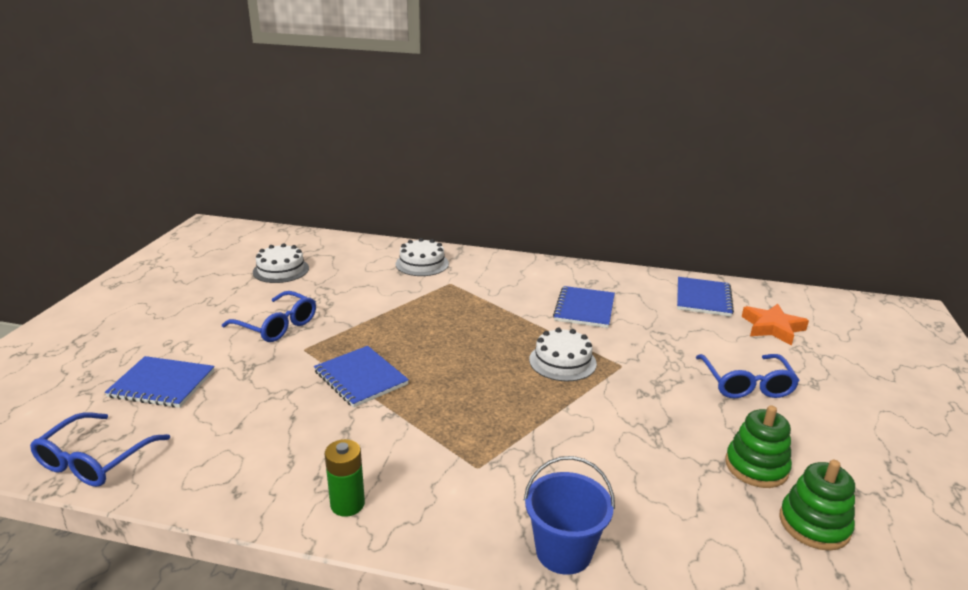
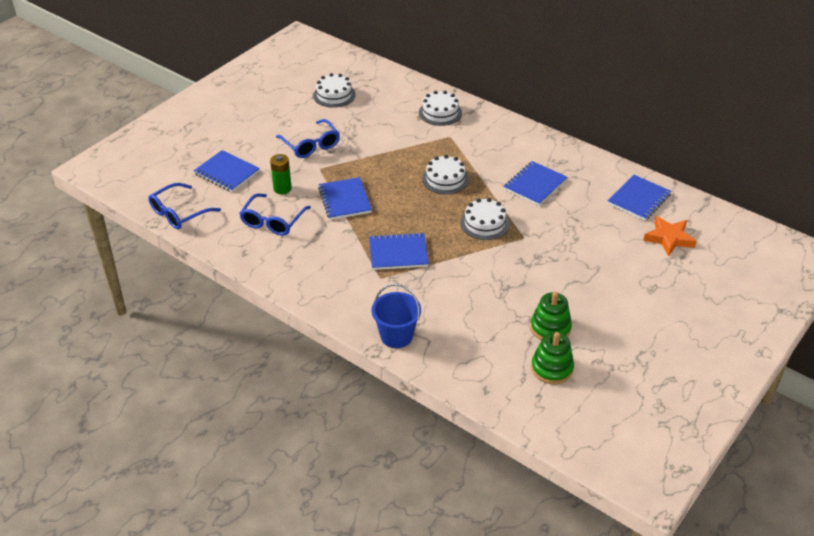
camera: 25 degrees right, 15 degrees up
green battery [325,439,365,517] -> green battery moved to [270,154,292,194]
blue glasses [696,354,800,398] -> blue glasses moved to [239,193,311,236]
none -> blue notebook [369,232,429,270]
none -> white cake [422,155,469,194]

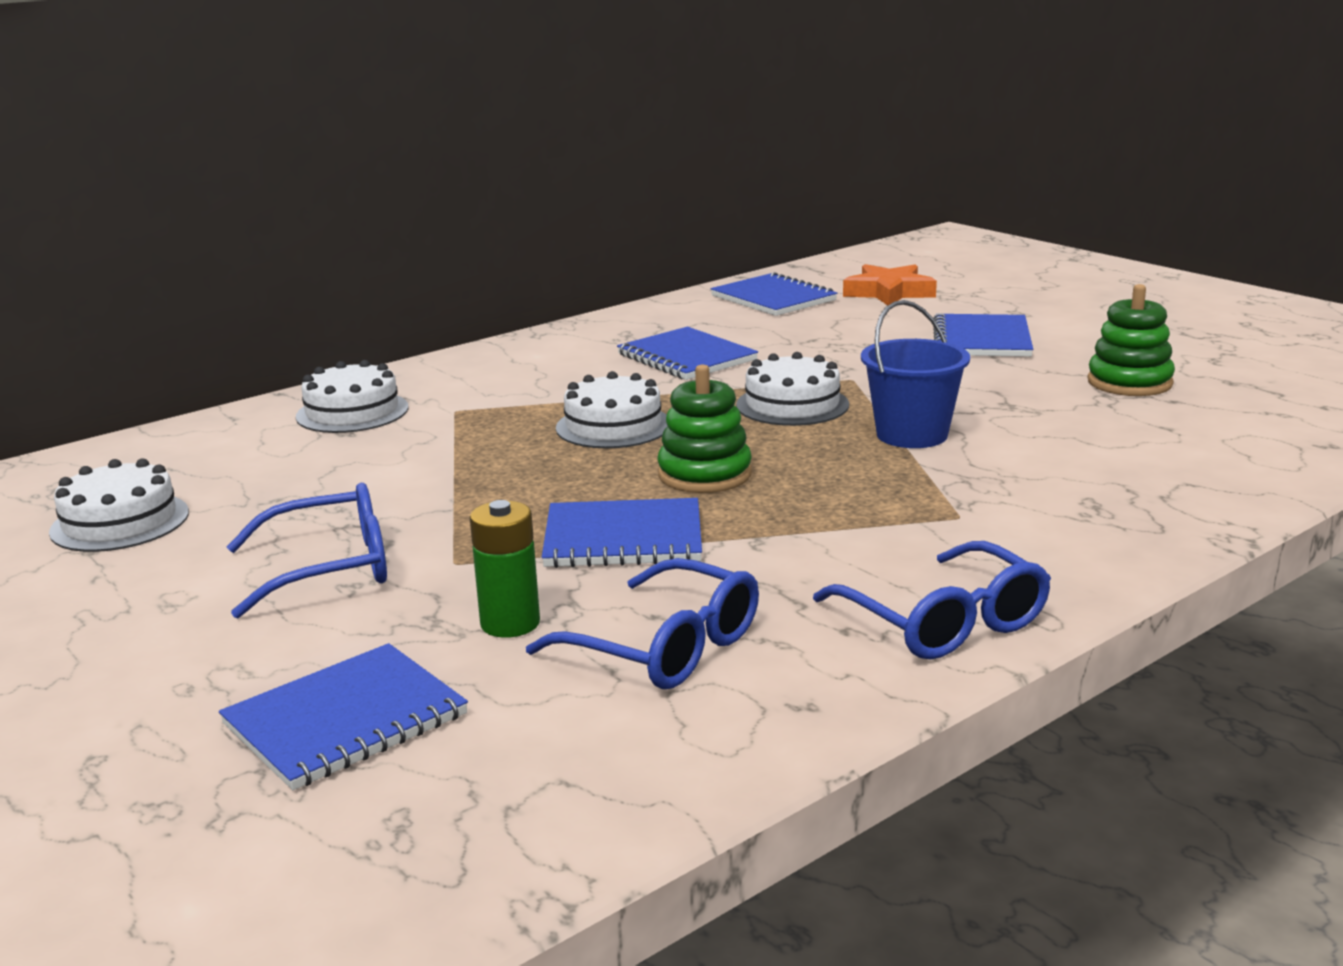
camera: 75 degrees left, 20 degrees down
blue glasses [148,183,221,229] -> blue glasses moved to [813,541,1051,659]
blue notebook [369,232,429,270] -> blue notebook moved to [933,313,1033,357]
blue bucket [372,284,421,348] -> blue bucket moved to [861,300,970,448]
green stacking toy [531,332,574,384] -> green stacking toy moved to [658,364,752,493]

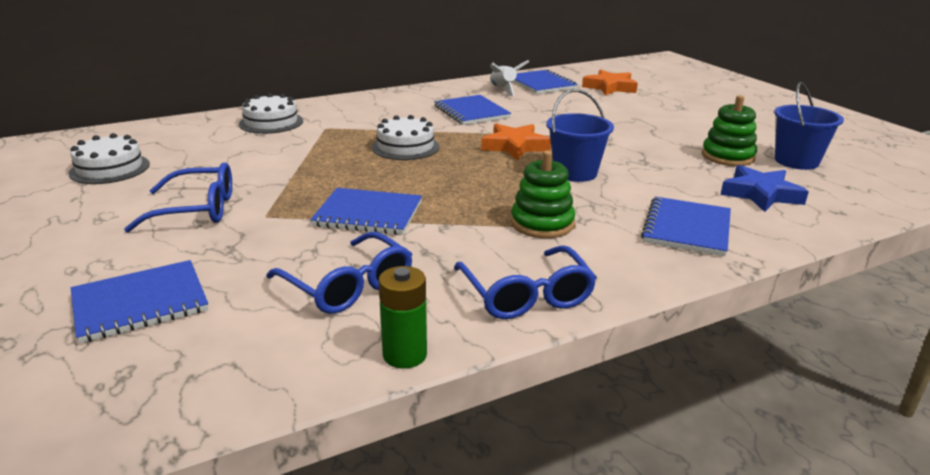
camera: 10 degrees right, 5 degrees up
green battery [470,500,540,638] -> green battery moved to [379,266,427,369]
green stacking toy [658,364,752,493] -> green stacking toy moved to [511,150,575,238]
white cake [736,352,849,426] -> orange star [481,124,551,160]
blue notebook [933,313,1033,357] -> blue notebook moved to [641,197,731,256]
none -> white rocket [490,60,530,96]
none -> blue star [720,165,809,212]
none -> blue bucket [774,82,844,170]

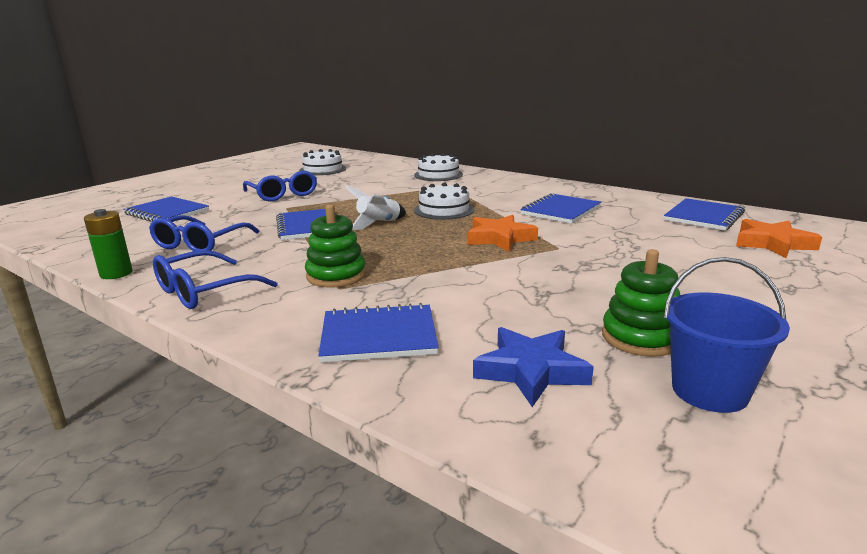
camera: 65 degrees right, 5 degrees down
white rocket [490,60,530,96] -> white rocket moved to [345,186,406,230]
blue bucket [546,89,614,182] -> none

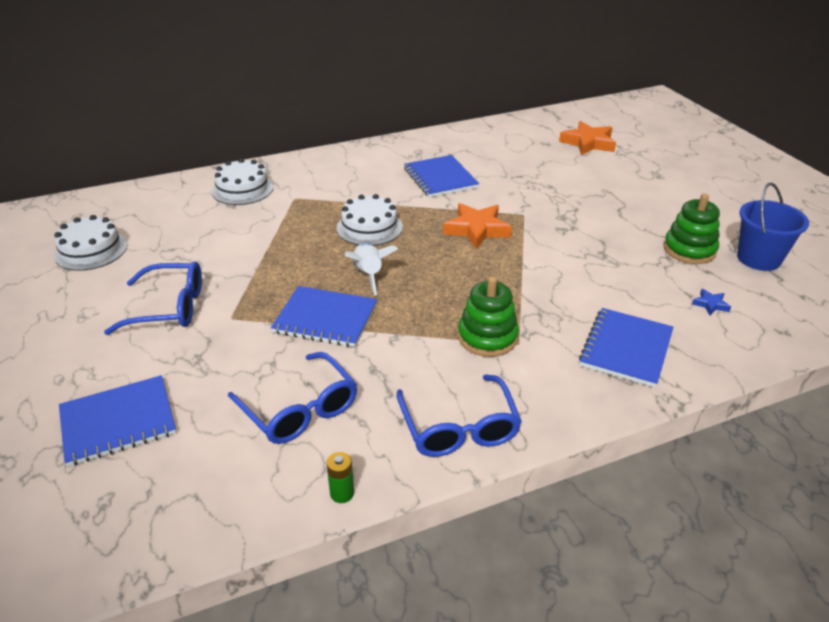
camera: 60 degrees left, 15 degrees up
green battery [84,209,133,279] -> green battery [326,452,354,503], size x0.62
blue star [473,327,594,407] -> blue star [692,289,731,315], size x0.46
blue notebook [664,198,745,231] -> none

